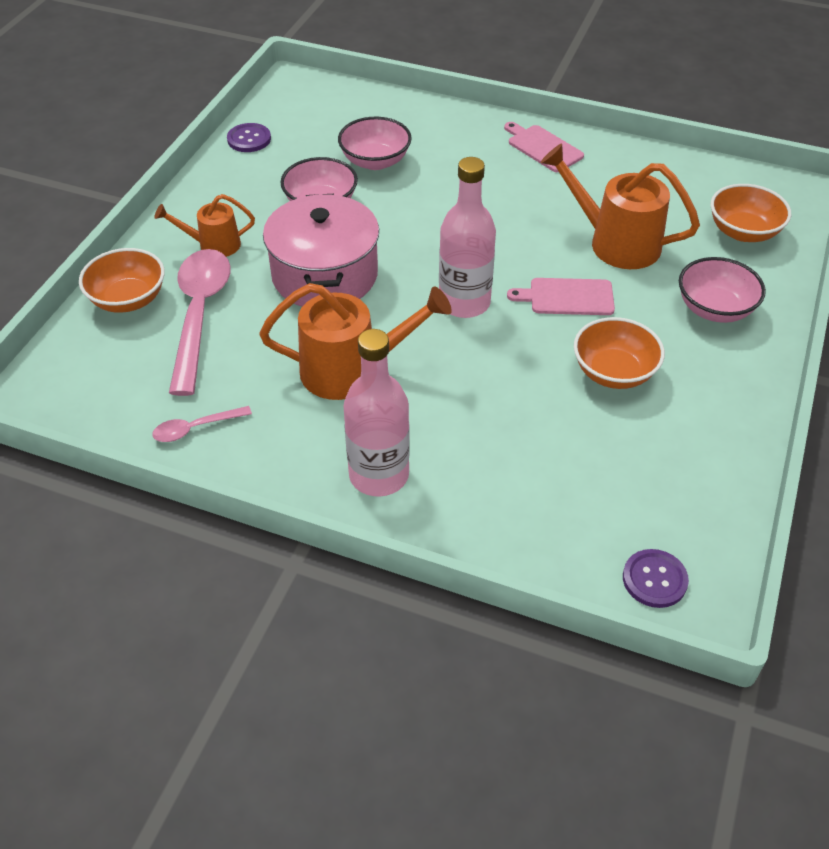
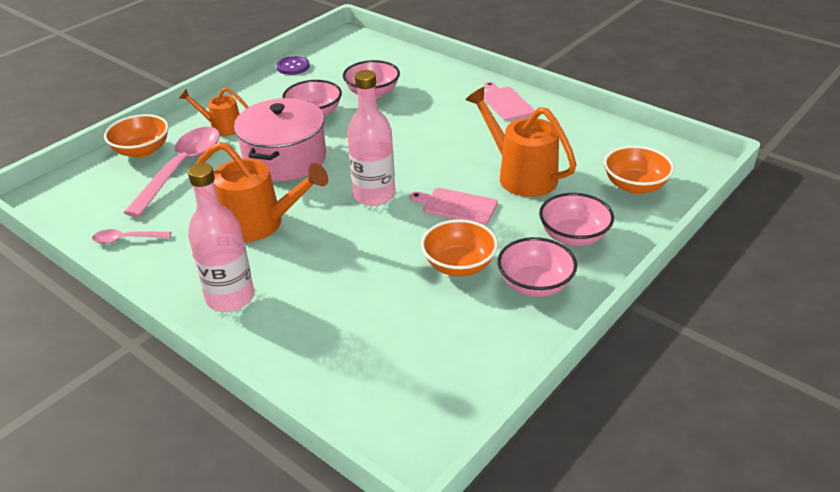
camera: 20 degrees right, 10 degrees down
purple button [623,549,689,608] -> none
none -> pink bowl [497,237,577,297]

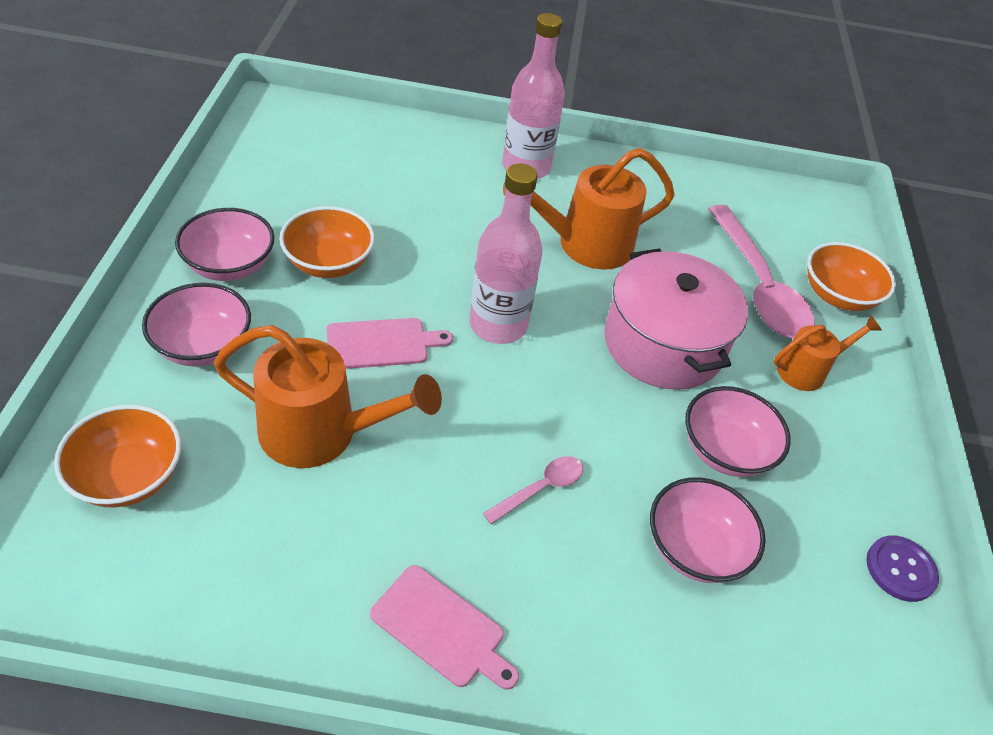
camera: 140 degrees right, 10 degrees up
pink spoon [92,229,171,244] -> pink spoon moved to [483,456,583,524]

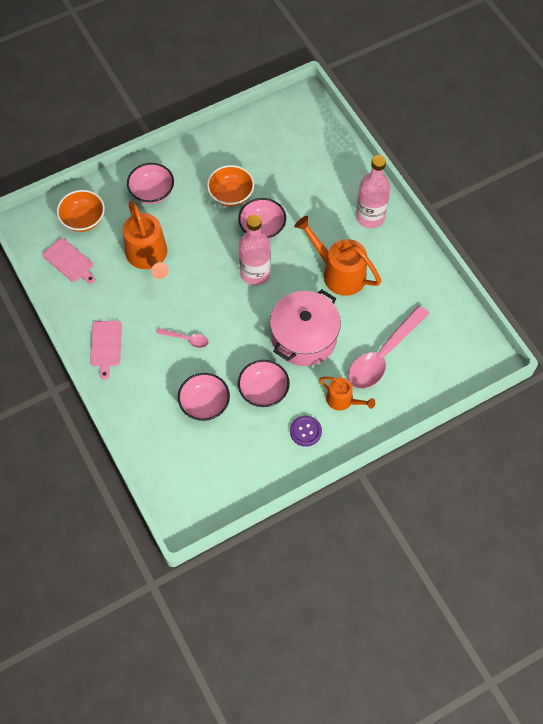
camera: 60 degrees right, 15 degrees up
pink bowl [175,208,275,281] -> pink bowl moved to [238,198,286,239]
pink cutting board [326,318,453,369] -> pink cutting board moved to [43,238,96,284]
orange bowl [807,242,896,311] -> none
purple button [866,535,939,602] -> purple button moved to [290,416,322,447]

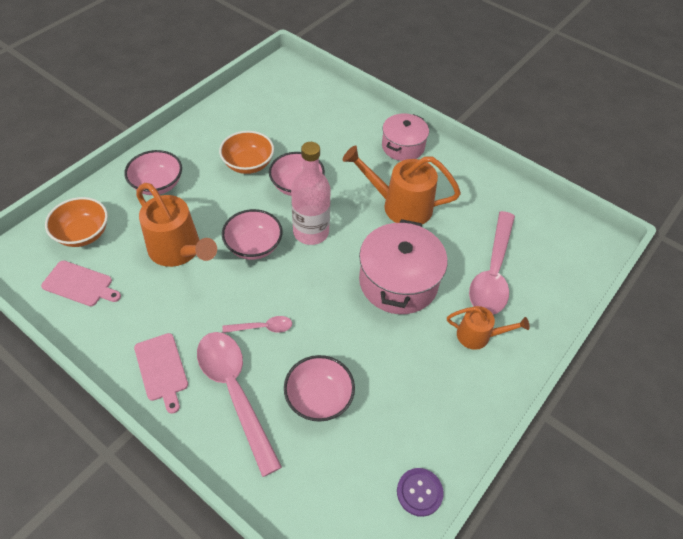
camera: 25 degrees left, 10 degrees down
pink bowl [238,360,290,407] -> pink bowl moved to [222,209,282,260]
purple button [290,416,322,447] -> purple button moved to [397,468,444,517]
pink bottle [356,155,390,228] -> pink pot [382,113,429,161]
none -> pink spoon [197,332,282,477]

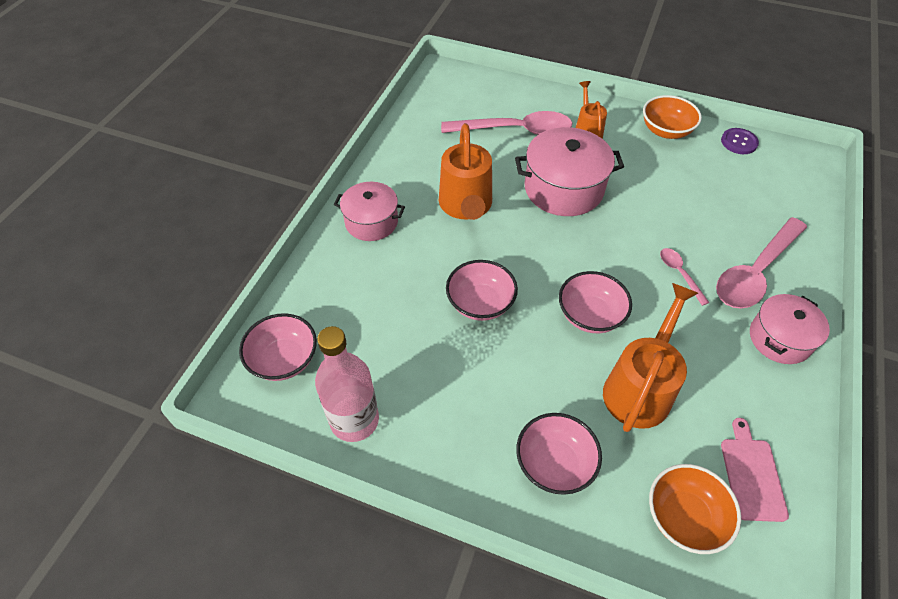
camera: 105 degrees left, 0 degrees up
pink cutting board [134,333,188,414] -> pink pot [750,294,830,364]
orange bowl [219,131,274,174] -> orange bowl moved to [643,95,702,139]
pink bowl [284,355,355,422] -> pink bowl moved to [239,313,317,381]
pink bottle [291,142,331,245] -> pink bottle moved to [315,326,379,442]

